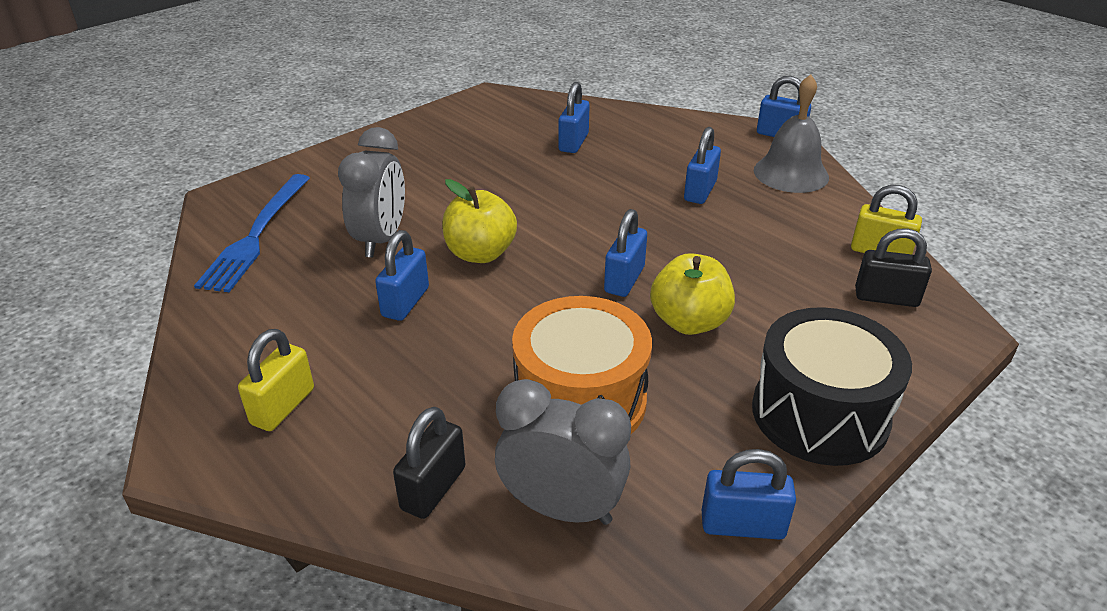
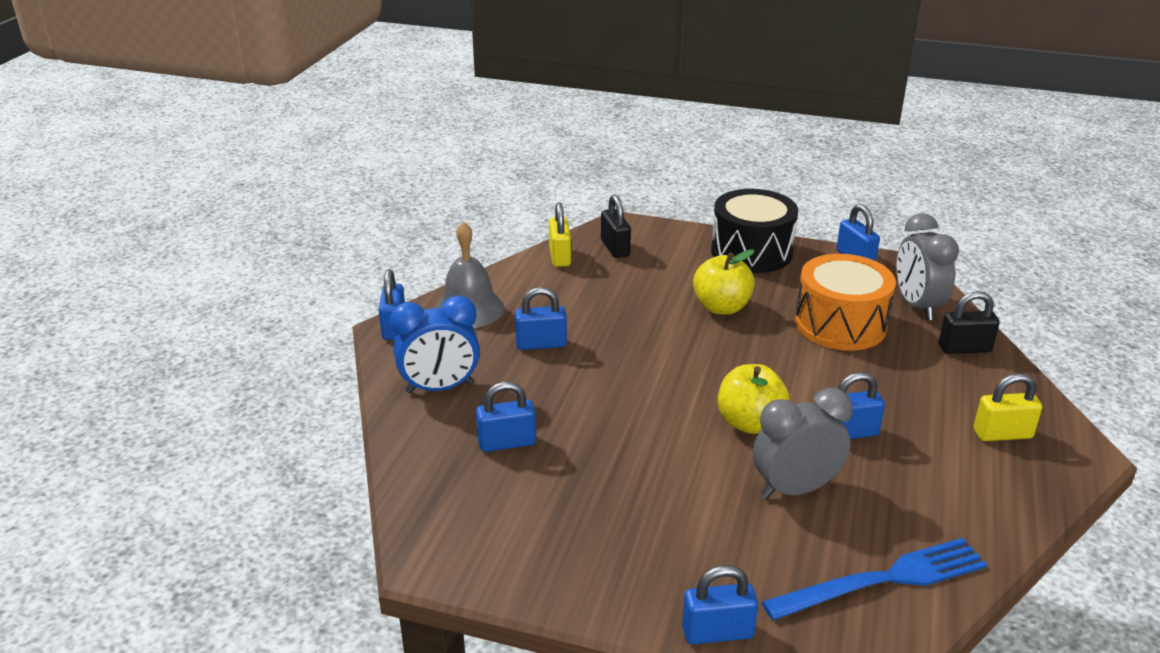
camera: 120 degrees left, 5 degrees down
blue padlock [604,209,647,297] -> blue padlock moved to [682,565,758,644]
none -> blue clock [390,296,480,394]

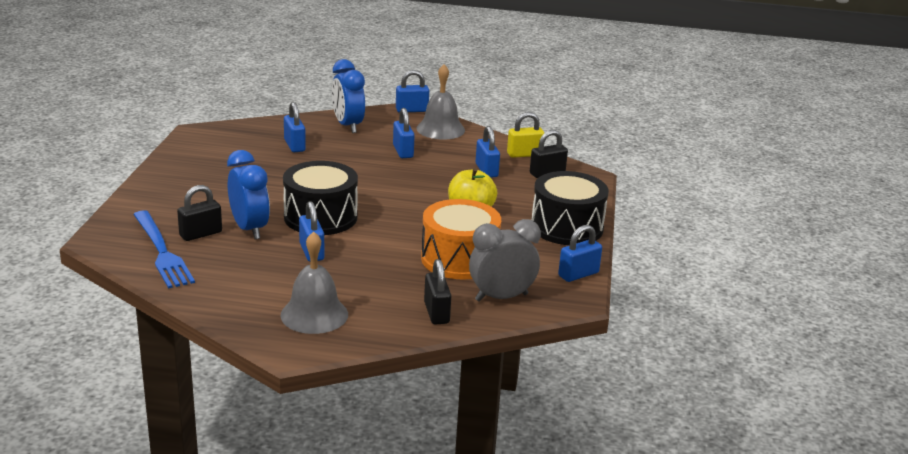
camera: 80 degrees right, 5 degrees down
blue padlock [682,565,758,644] -> blue padlock moved to [476,126,500,178]
yellow apple [718,364,790,434] -> black drum [283,161,358,235]
grey clock [753,388,853,499] -> blue clock [227,150,270,239]
yellow padlock [974,373,1042,441] -> grey bell [280,231,348,334]
none -> black padlock [177,185,222,241]

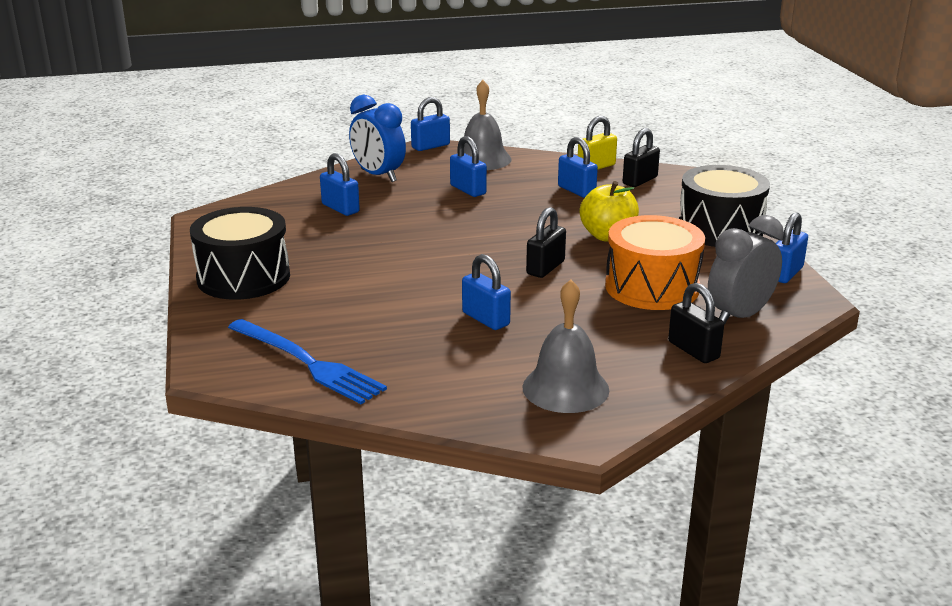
camera: 20 degrees left, 0 degrees up
black padlock [177,185,222,241] -> black padlock moved to [526,207,566,278]
blue clock [227,150,270,239] -> none
black drum [283,161,358,235] -> black drum moved to [190,207,290,300]

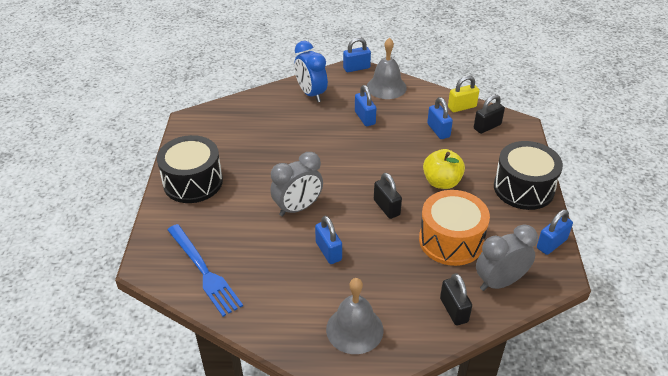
camera: 15 degrees right, 15 degrees up
blue padlock [320,153,360,216] -> none
black padlock [526,207,566,278] -> black padlock turned 75 degrees counterclockwise [374,173,402,219]
none -> grey clock [270,152,323,216]

